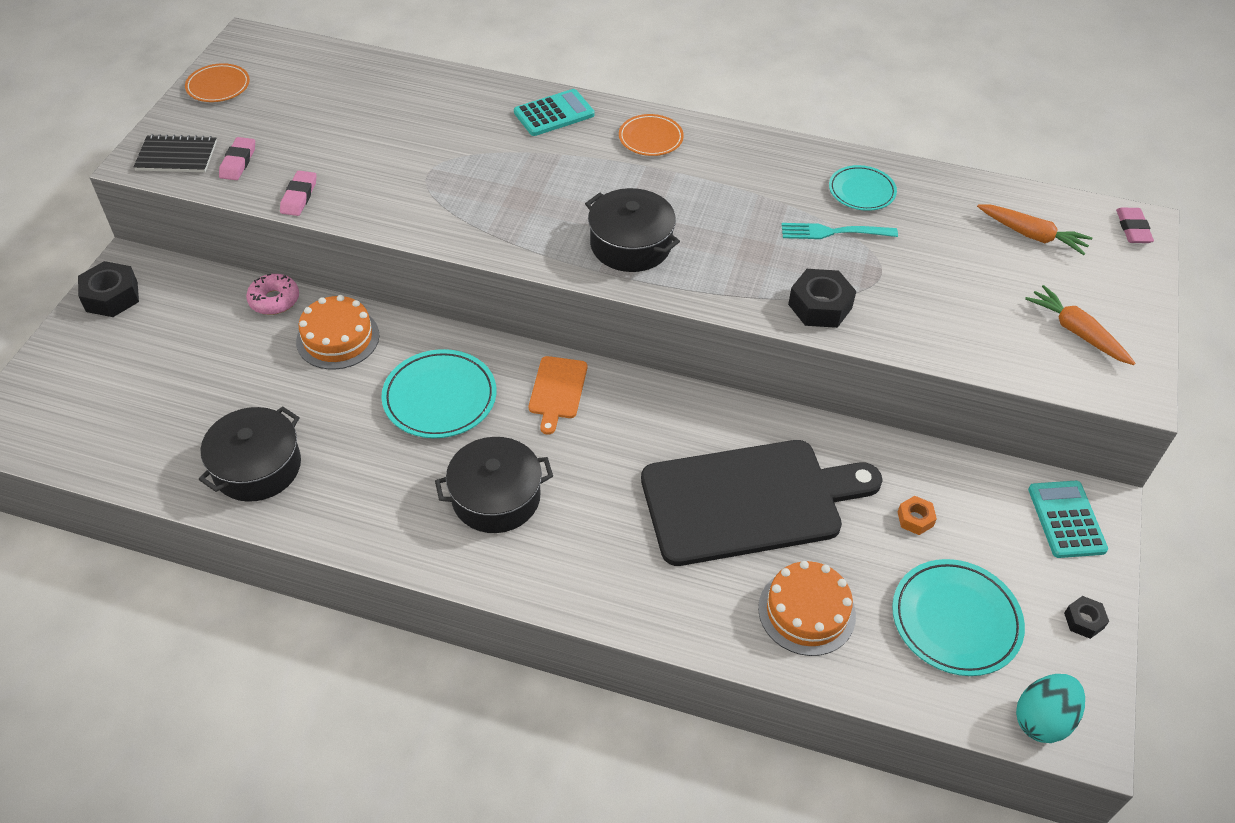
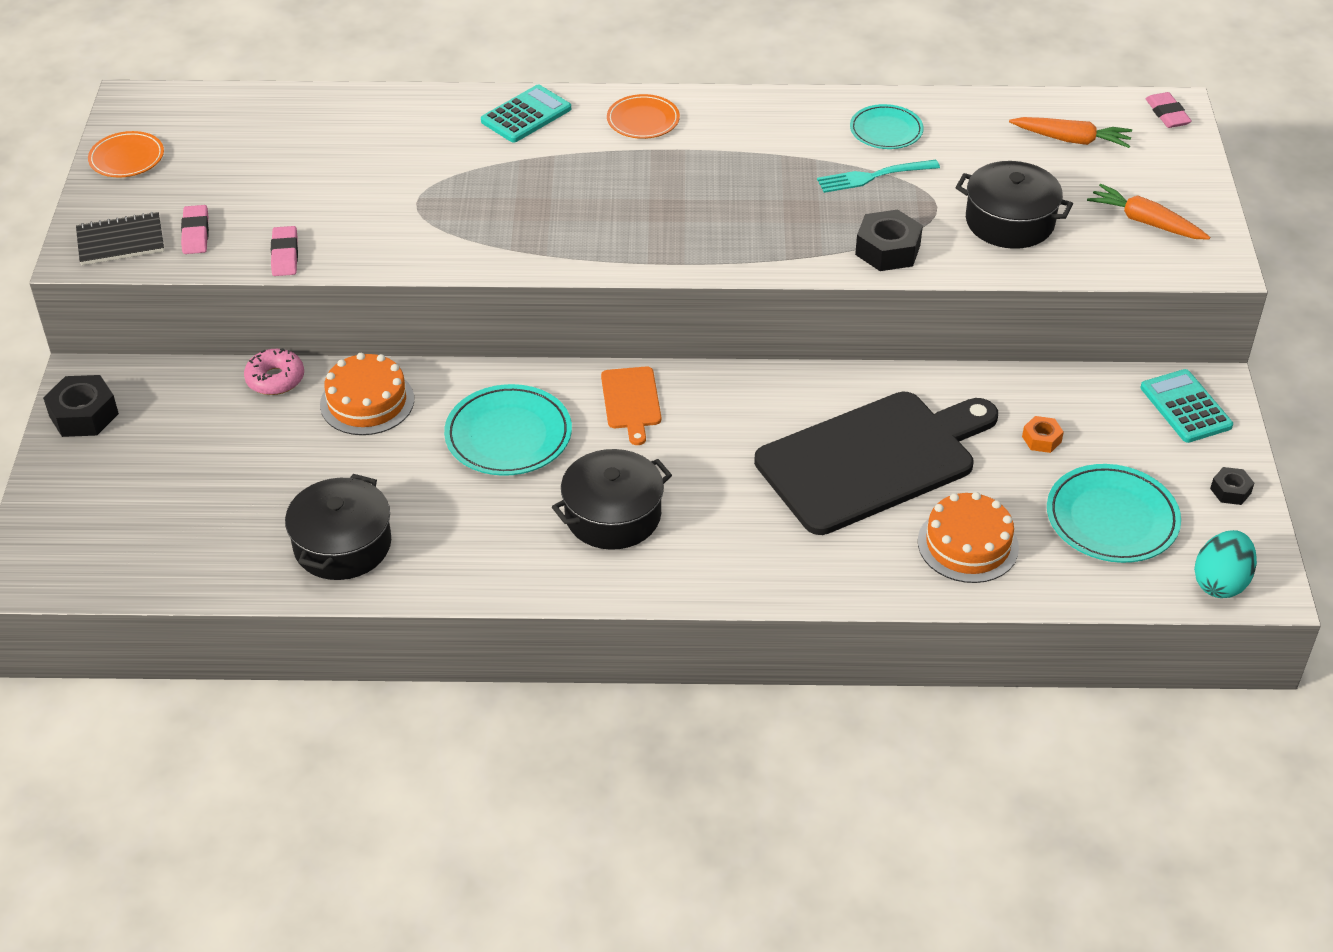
camera: 15 degrees left, 5 degrees down
black pot [585,188,680,272] -> black pot moved to [955,161,1073,249]

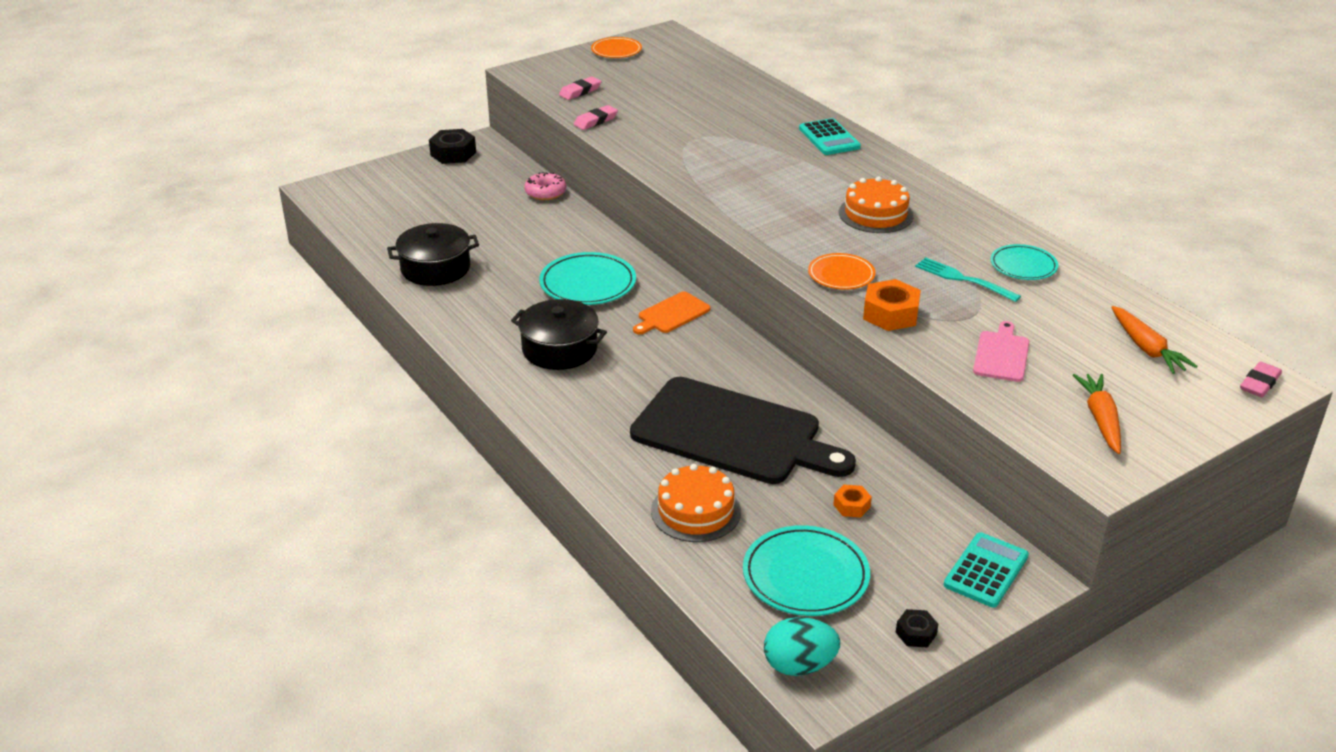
camera: 55 degrees right, 10 degrees down
black notebook [76,212,164,265] -> none
orange cake [320,353,414,435] -> orange cake moved to [839,177,914,233]
turquoise calculator [481,85,571,143] -> turquoise calculator turned 60 degrees clockwise [799,118,861,155]
orange plate [607,94,680,139] -> orange plate moved to [808,253,876,290]
black nut [855,209,923,271] -> orange nut [863,279,921,331]
black pot [955,161,1073,249] -> pink cutting board [973,321,1029,382]

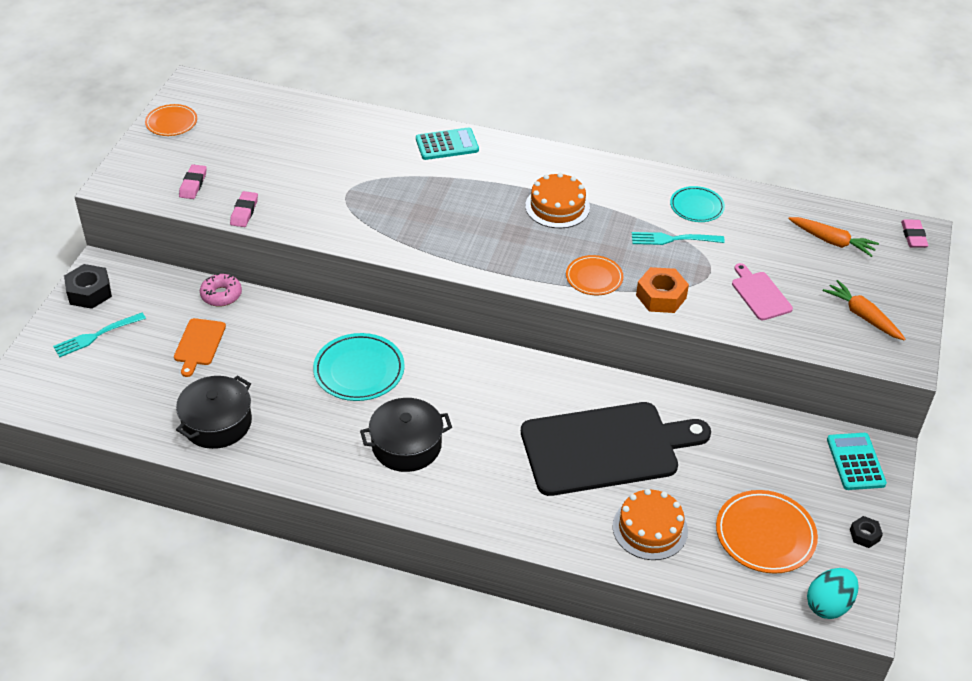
camera: 40 degrees left, 10 degrees up
orange cutting board [633,291,711,335] -> orange cutting board moved to [174,318,226,377]
turquoise plate [743,525,870,616] -> orange plate [716,490,818,574]
turquoise calculator [799,118,861,155] -> turquoise calculator turned 45 degrees counterclockwise [416,128,479,160]
orange nut [833,485,872,517] -> none
none -> turquoise fork [53,313,146,357]

